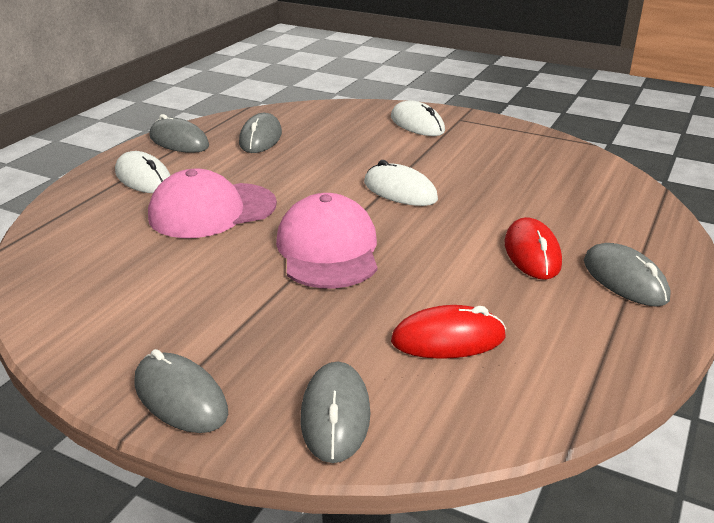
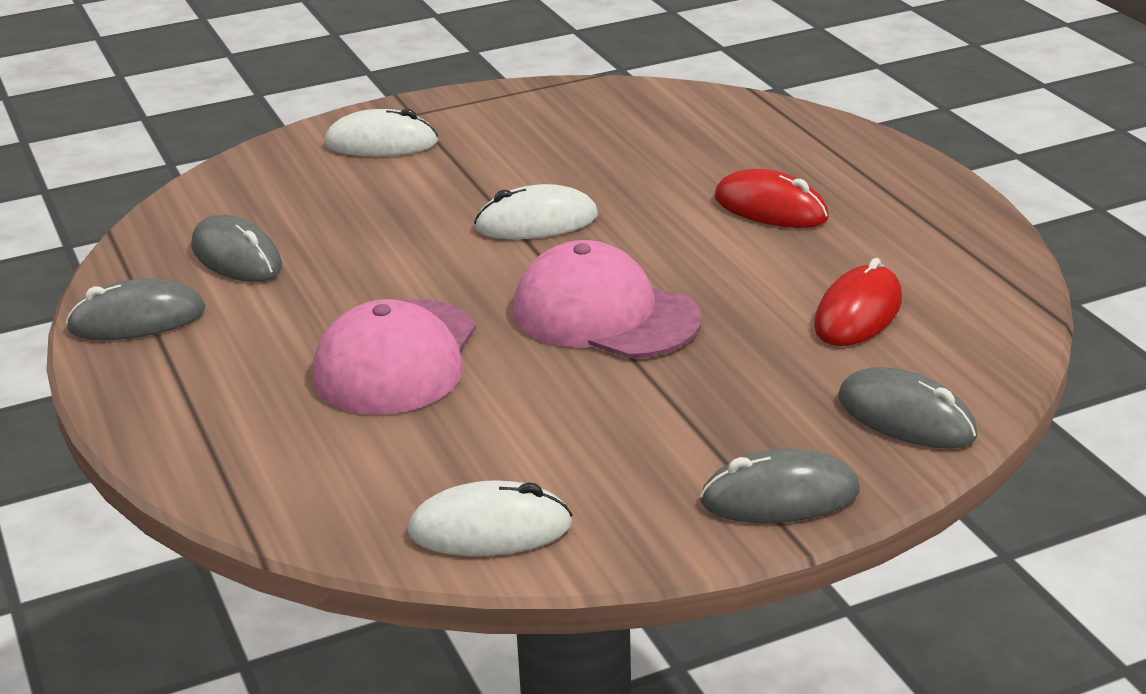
camera: 50 degrees left, 0 degrees up
white mouse [115,151,170,193] -> white mouse moved to [408,480,573,556]
grey mouse [584,243,670,307] -> none

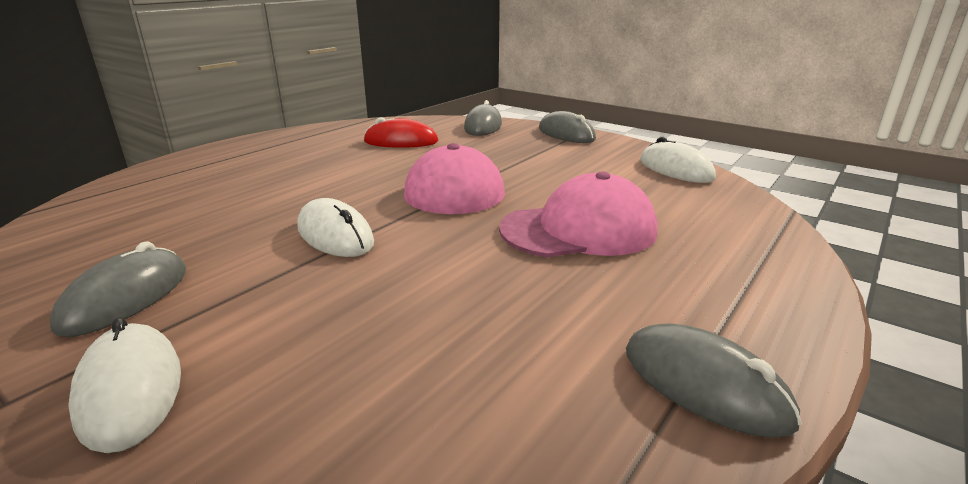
camera: 120 degrees left, 5 degrees down
grey mouse [192,215,282,282] -> grey mouse moved to [50,241,186,337]
red mouse [714,169,829,228] -> none

